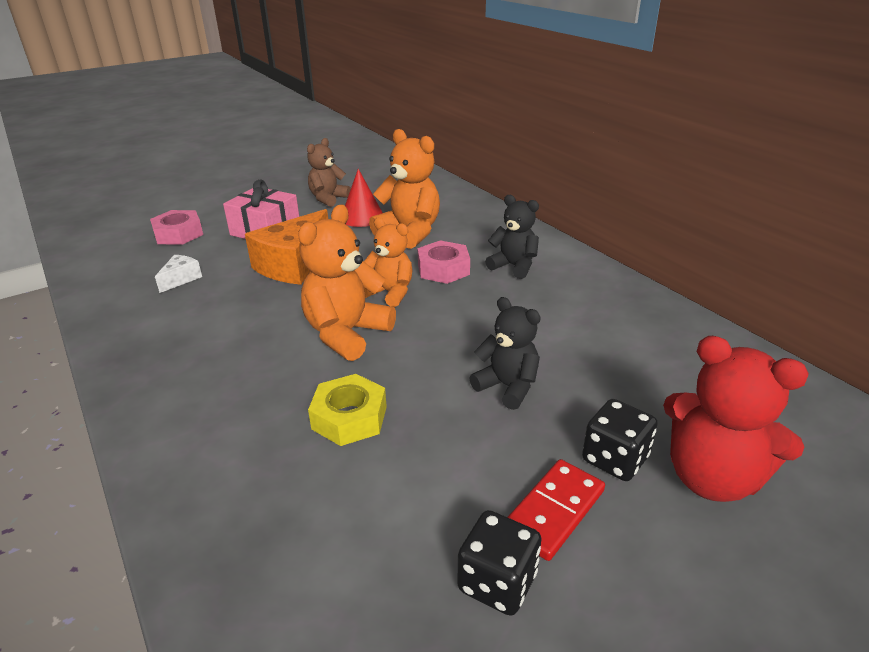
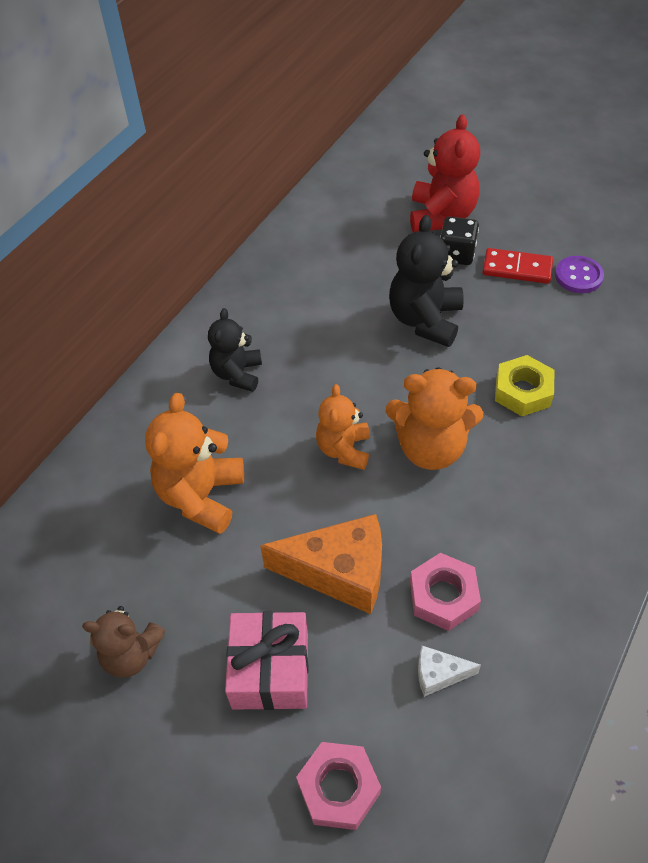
camera: 115 degrees left, 20 degrees up
red cone [345,169,383,227] -> none
pink nut [417,240,470,284] -> pink nut moved to [410,553,481,631]
black dice [458,510,542,616] -> purple button [555,256,604,293]
black teddy bear [469,297,541,410] -> black teddy bear [389,215,464,347], size x1.52

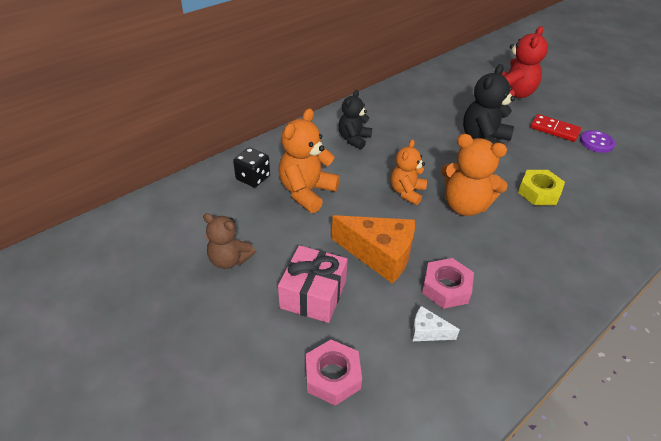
camera: 15 degrees right, 10 degrees down
black dice [440,217,479,265] -> black dice moved to [233,148,270,187]

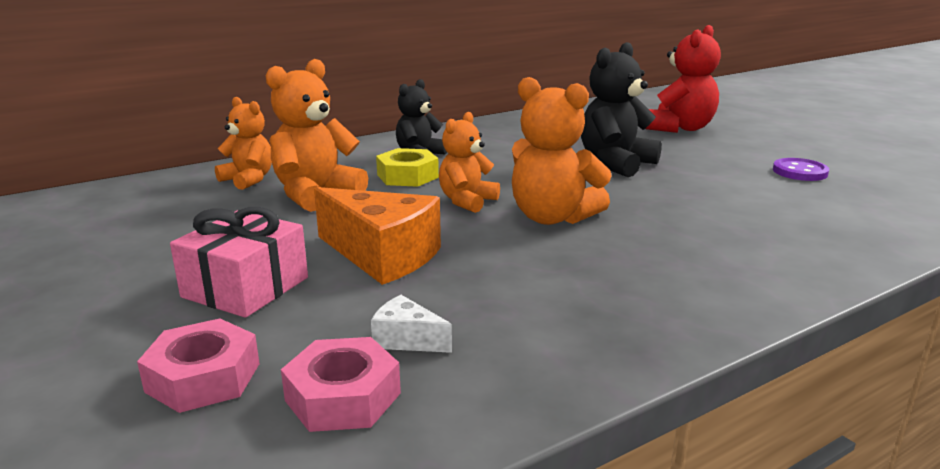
camera: 10 degrees right, 20 degrees down
brown teddy bear [203,213,255,269] -> none
black dice [233,148,270,187] -> orange teddy bear [215,97,272,190]
pink nut [422,258,474,309] -> pink nut moved to [281,337,401,432]
yellow nut [518,170,565,205] -> yellow nut moved to [376,148,439,187]
red domino [530,114,581,142] -> none

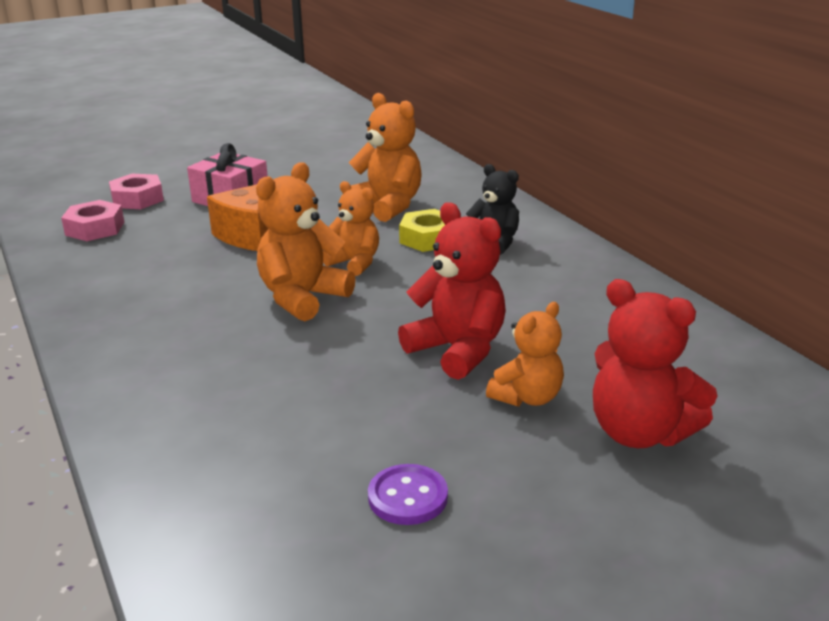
camera: 95 degrees right, 5 degrees up
orange teddy bear [215,97,272,190] -> orange teddy bear moved to [486,302,564,407]
white cheese [371,295,452,353] -> none
black teddy bear [581,42,662,177] -> red teddy bear [398,202,506,380]

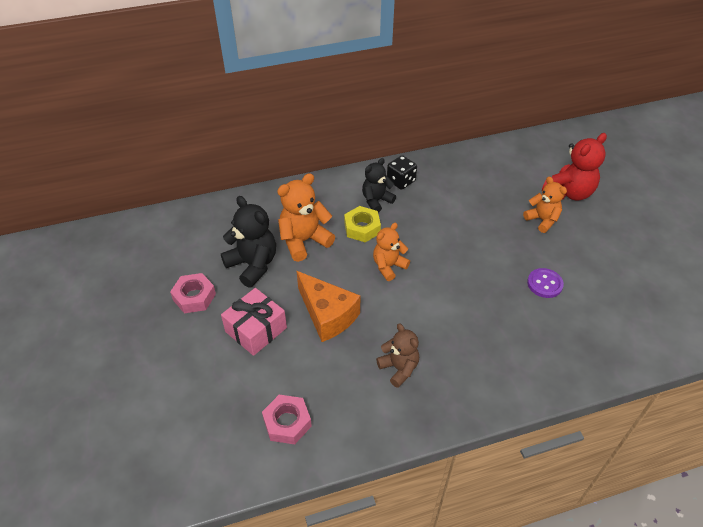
camera: 80 degrees left, 20 degrees up
pink nut [109,174,164,209] -> pink nut moved to [170,273,216,313]
orange teddy bear [256,162,356,321] -> none
purple button [368,464,448,525] -> purple button moved to [527,268,564,298]
red teddy bear [398,202,506,380] -> none
none -> black teddy bear [221,196,276,287]
none -> brown teddy bear [376,323,419,388]
none -> black dice [387,155,417,190]

